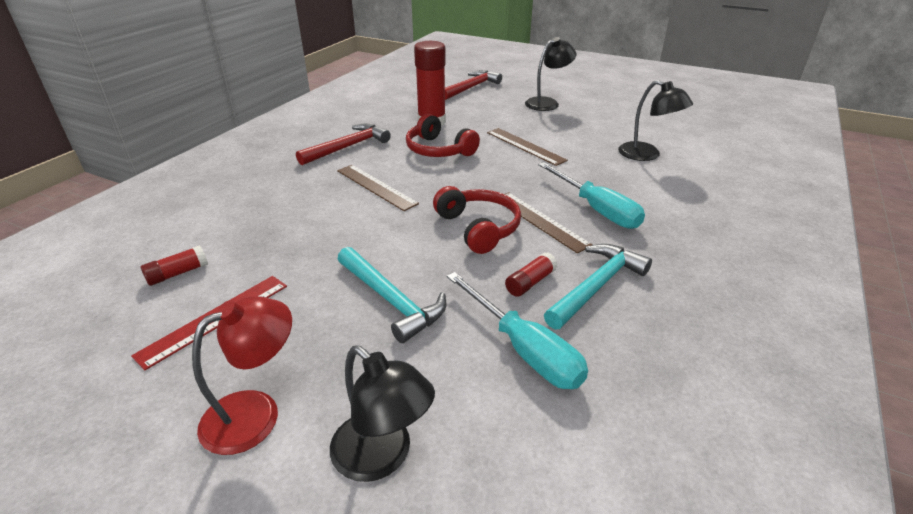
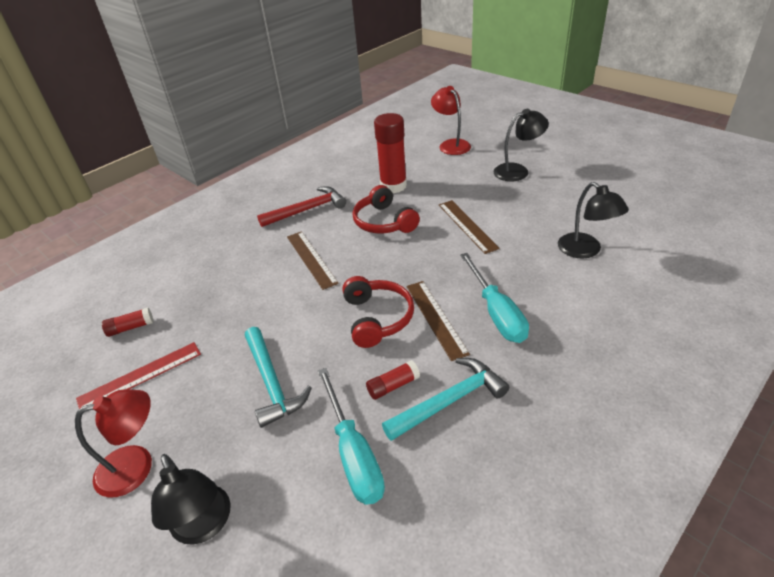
camera: 20 degrees right, 5 degrees up
red hammer [445,70,502,100] -> red lamp [431,86,471,155]

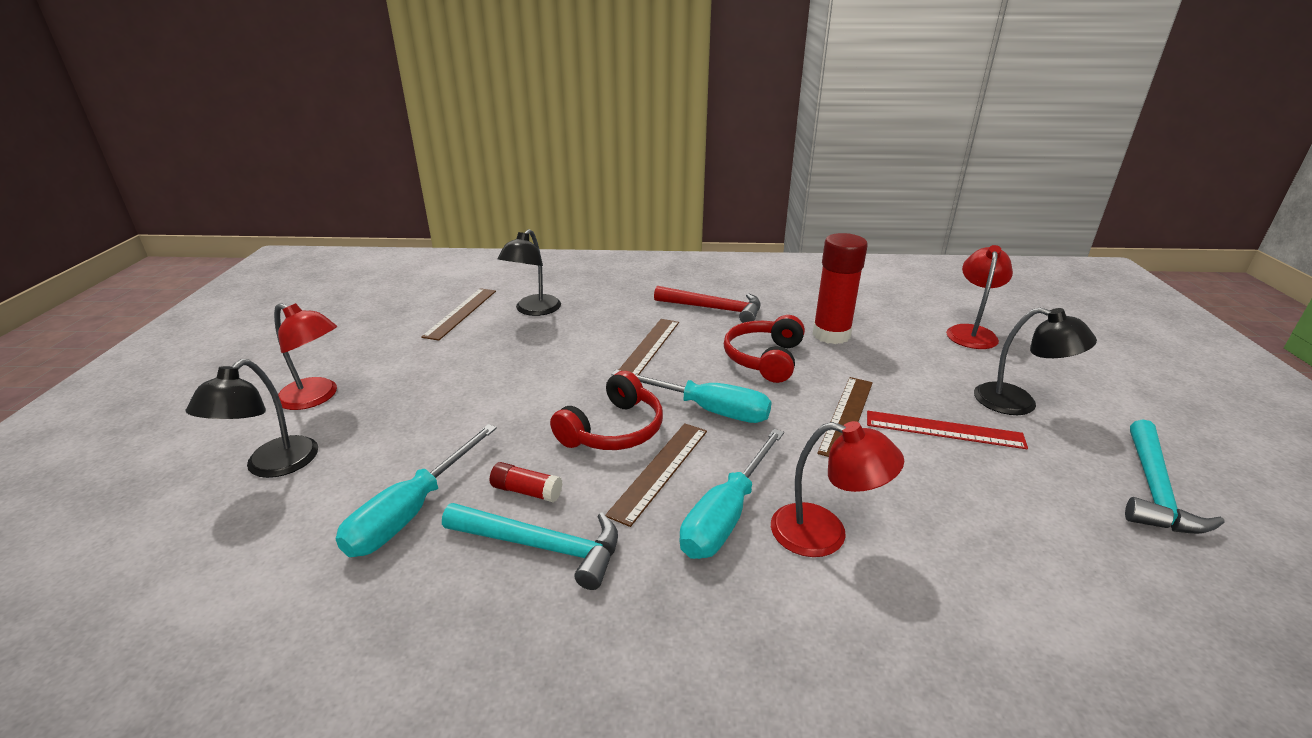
camera: 45 degrees right, 10 degrees down
red ruler [76,342,201,409] -> red ruler moved to [867,411,1028,449]
red glue stick [102,308,154,337] -> brown ruler [421,288,496,340]
turquoise hammer [245,327,311,428] -> turquoise hammer moved to [1125,419,1225,534]
black lamp [558,182,629,258] -> black lamp moved to [497,229,561,316]
none -> turquoise screwdriver [612,370,772,423]
none -> red lamp [771,421,904,557]

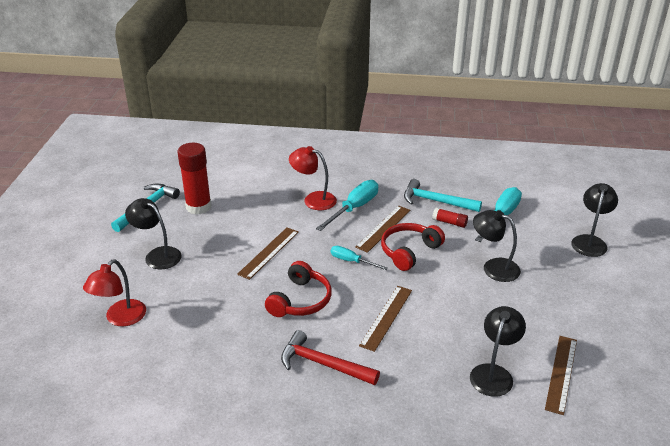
camera: 175 degrees left, 5 degrees up
red lamp [274,303,337,410] -> none
turquoise screwdriver [612,370,772,423] -> turquoise screwdriver [331,246,388,270], size x0.60
red glue stick [813,233,868,344] -> red glue stick moved to [178,143,211,215]
red ruler [867,411,1028,449] -> none
none -> black lamp [473,210,521,282]

